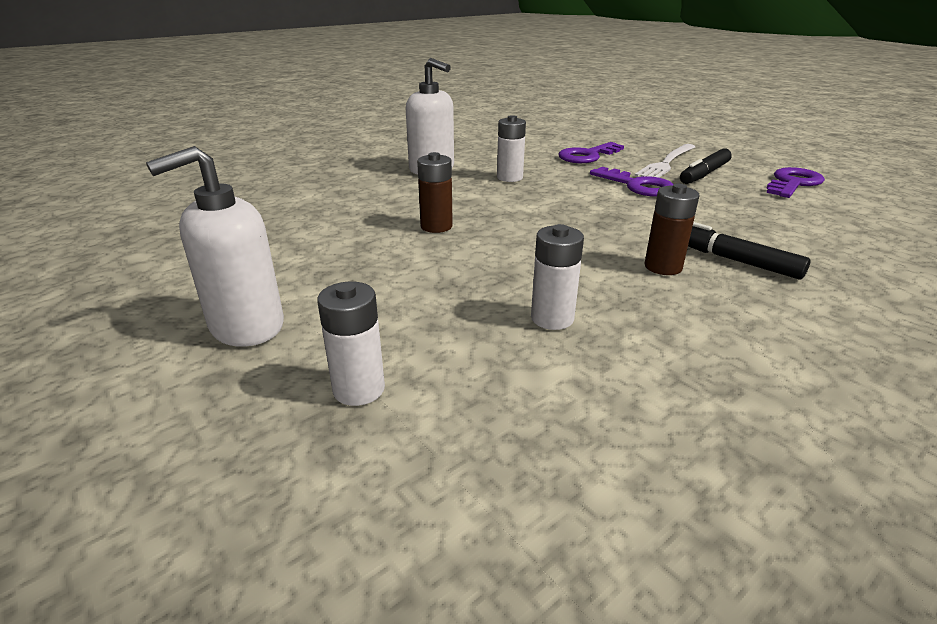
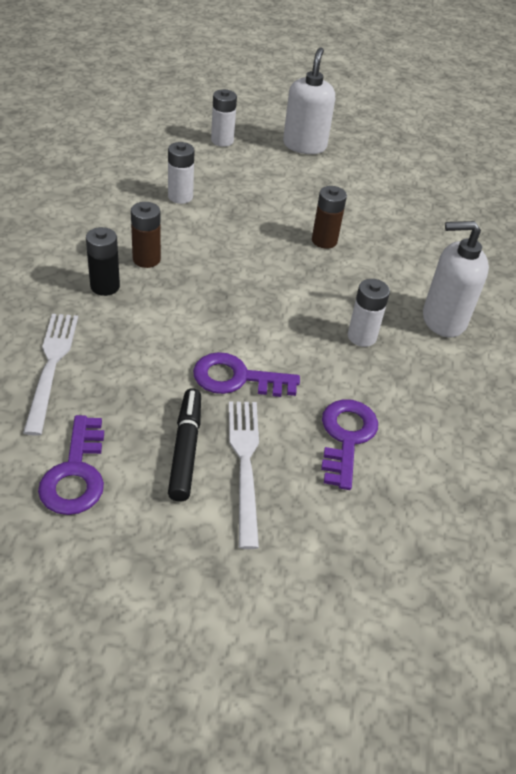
camera: 135 degrees right, 15 degrees up
black marker [688,222,811,280] -> black battery [86,227,120,296]
none -> white fork [23,314,78,436]

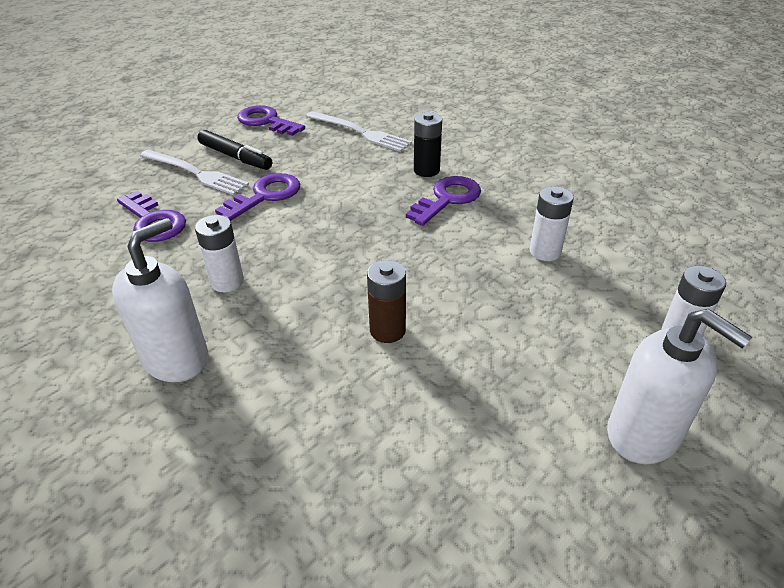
camera: 130 degrees right, 5 degrees down
brown battery [131,202,161,268] -> purple key [406,176,481,226]

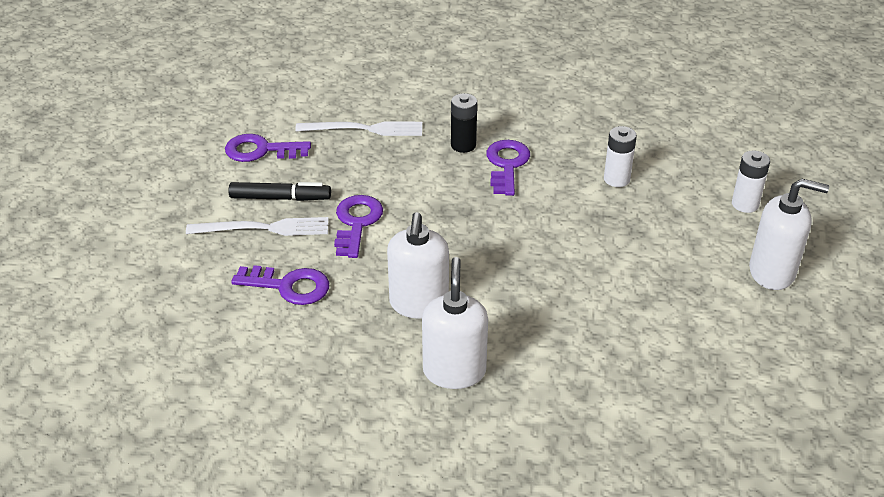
camera: 35 degrees left, 0 degrees up
white battery [195,215,244,292] -> white soap dispenser [387,212,449,319]
brown battery [367,260,406,343] -> none

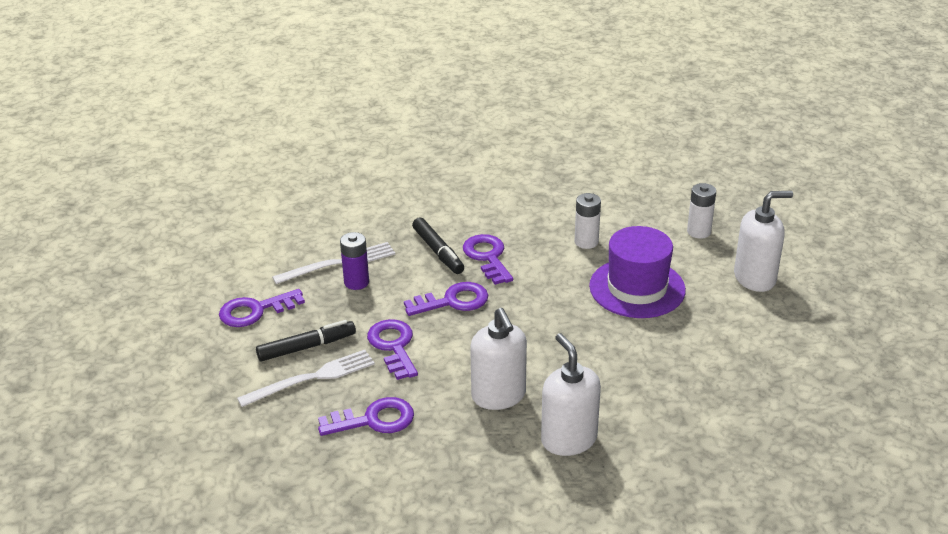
camera: 25 degrees left, 5 degrees down
black battery [451,93,477,153] -> black marker [412,217,464,274]
none -> purple battery [340,232,369,290]
none -> purple key [404,282,488,316]
none -> purple hat [589,226,686,318]

